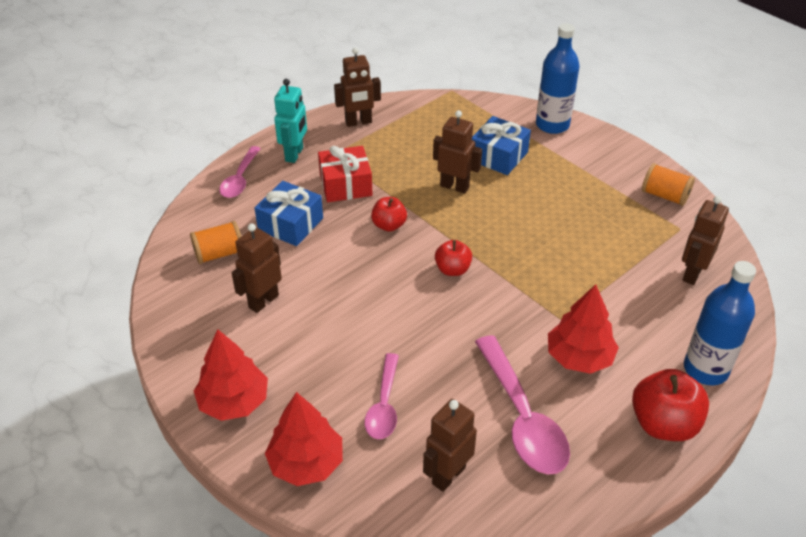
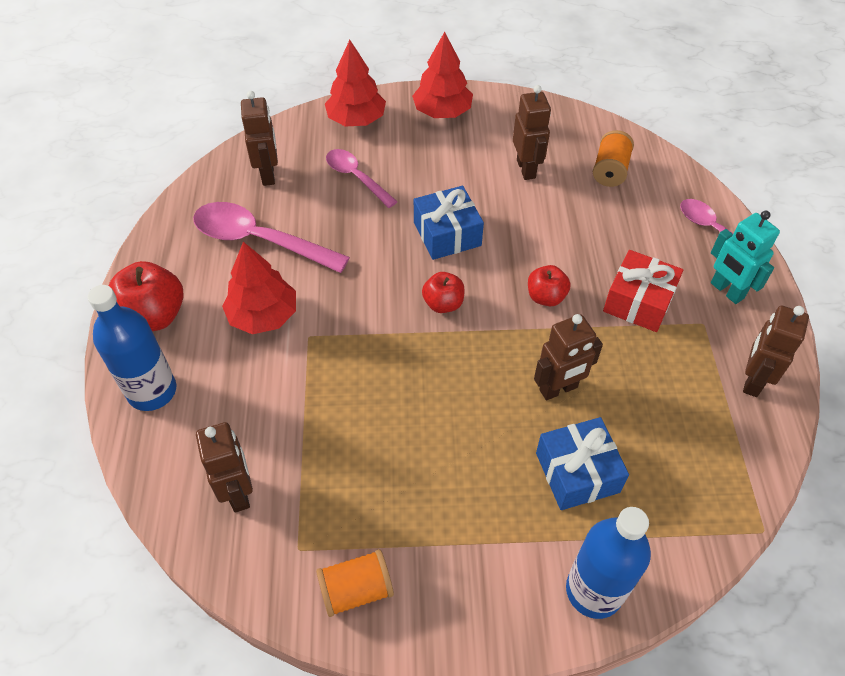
camera: 130 degrees right, 10 degrees up
blue gift [254,181,323,246] -> blue gift moved to [414,186,484,260]

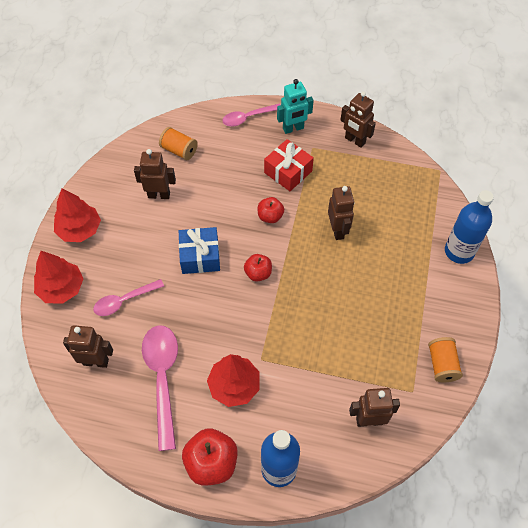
camera: 75 degrees left, 5 degrees up
pink spoon [193,202,350,273] -> pink spoon turned 135 degrees clockwise [142,325,178,451]
blue gift [536,417,629,510] -> none

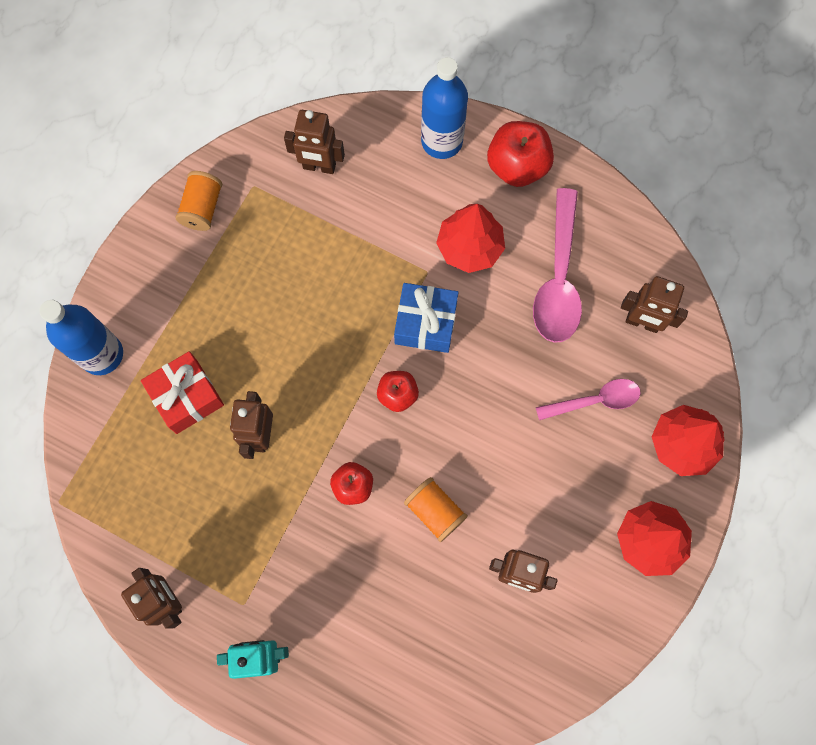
camera: 165 degrees left, 15 degrees up
orange spool [159,127,198,160] -> orange spool moved to [404,477,467,542]
blue gift [179,227,220,274] -> blue gift moved to [394,283,459,353]
pink spoon [222,104,280,127] -> none
red gift [264,139,314,191] -> red gift moved to [141,351,224,434]

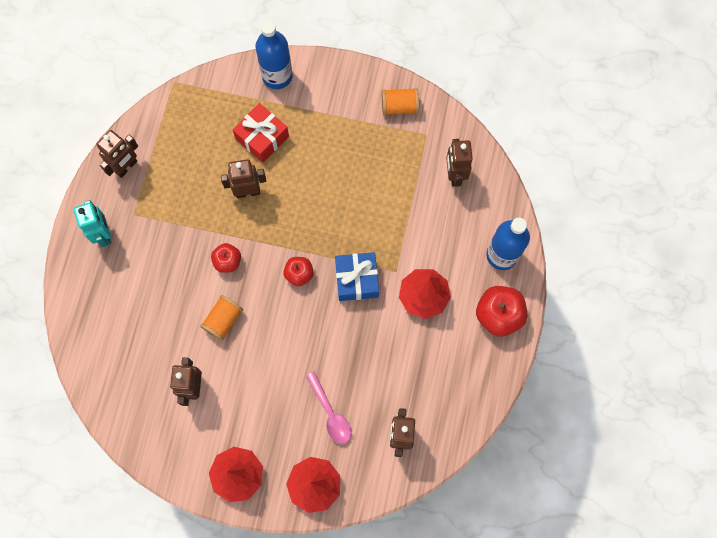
camera: 75 degrees right, 0 degrees up
pink spoon [533,188,582,343] -> none

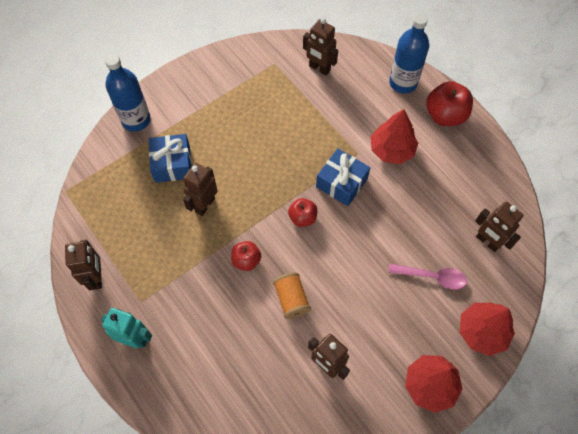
camera: 50 degrees left, 10 degrees down
red gift [233,103,289,163] -> blue gift [149,134,192,183]
orange spool [382,88,419,115] -> none

